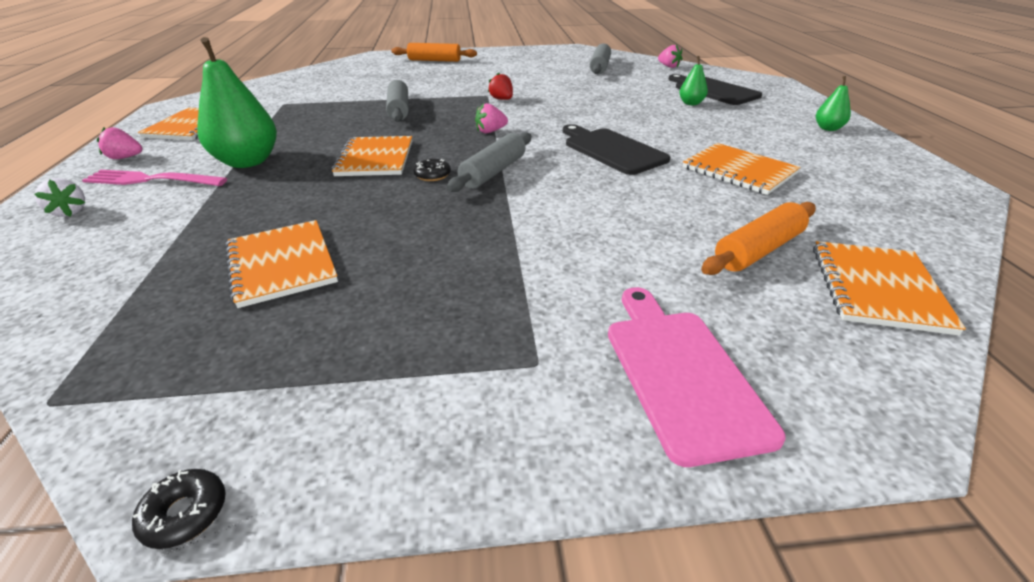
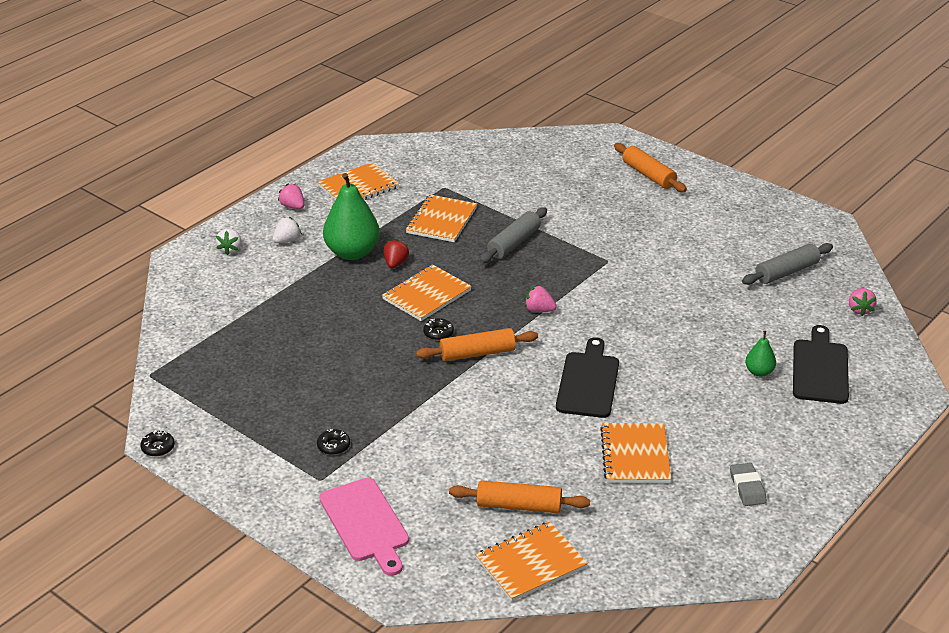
camera: 45 degrees right, 0 degrees up
pink fork [82,170,227,186] -> white strawberry [273,217,302,243]
orange notebook [226,220,338,308] -> orange notebook moved to [406,195,477,242]
grey rolling pin [447,132,532,192] -> orange rolling pin [416,328,538,362]
red strawberry [488,73,513,100] -> red strawberry moved to [383,239,409,268]
pink cutting board [608,287,786,467] -> pink cutting board turned 120 degrees clockwise [319,478,409,576]
green pear [816,76,851,131] -> none
none -> black donut [317,429,350,455]
none -> grey eraser [730,463,767,506]

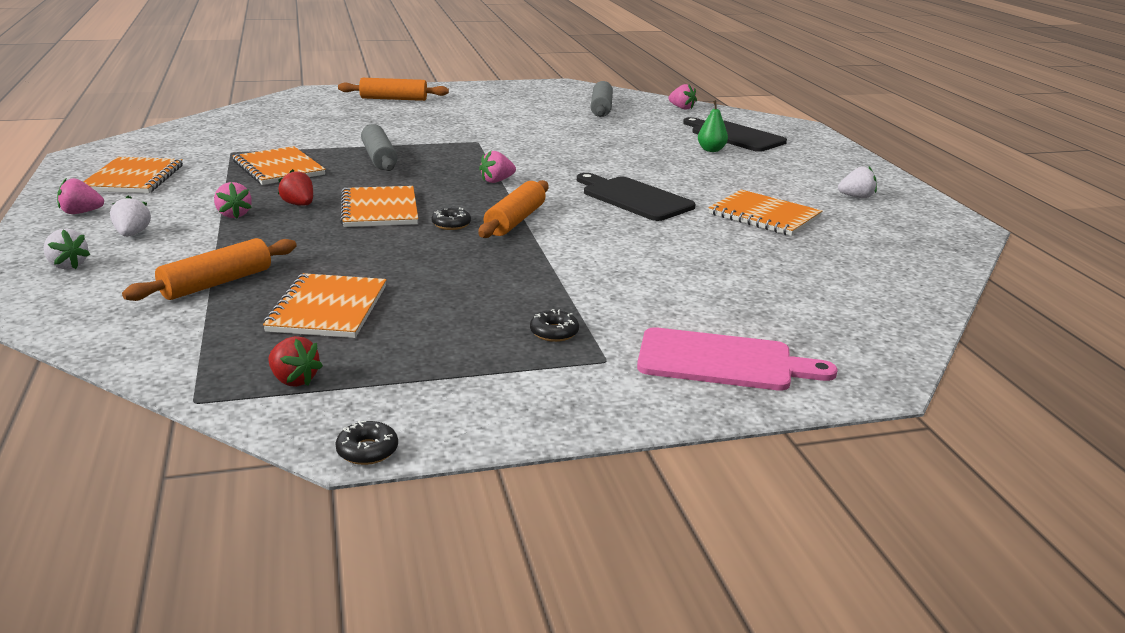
camera: 55 degrees left, 10 degrees down
green pear [323,173,380,260] -> pink strawberry [214,182,252,218]
orange rolling pin [449,480,590,513] -> orange rolling pin moved to [122,238,297,301]
orange notebook [475,522,588,602] -> orange notebook moved to [263,273,386,338]
grey eraser [730,463,767,506] -> white strawberry [838,166,877,198]
none -> red strawberry [268,336,323,387]

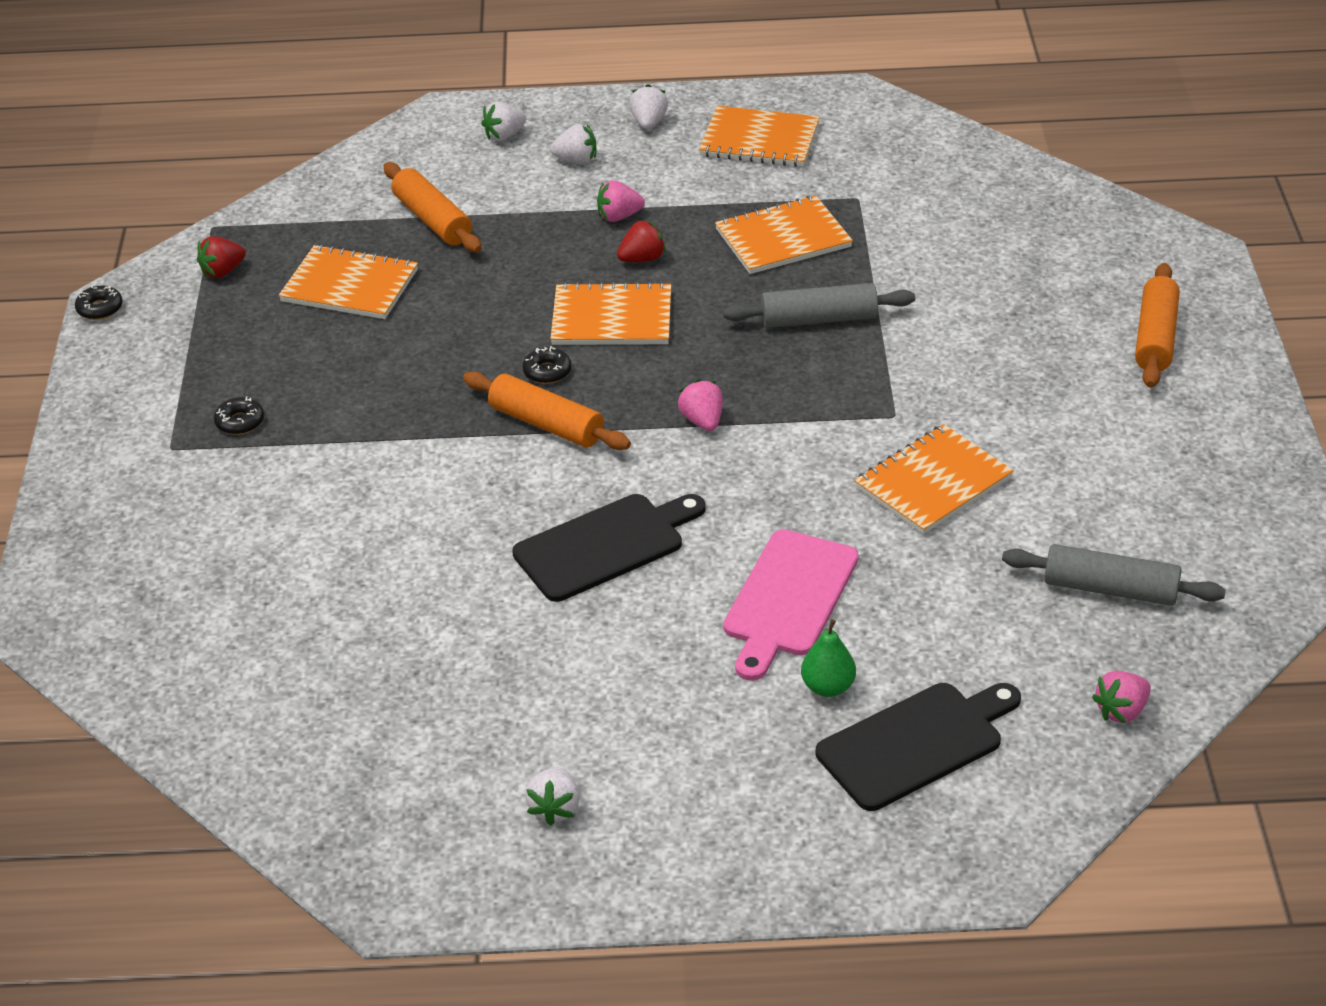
camera: 105 degrees right, 15 degrees up
pink strawberry [57,178,104,214] -> white strawberry [629,84,668,129]
pink cutting board [637,327,838,391] -> pink cutting board moved to [723,529,859,681]
orange notebook [708,190,822,236] -> orange notebook moved to [854,424,1014,534]

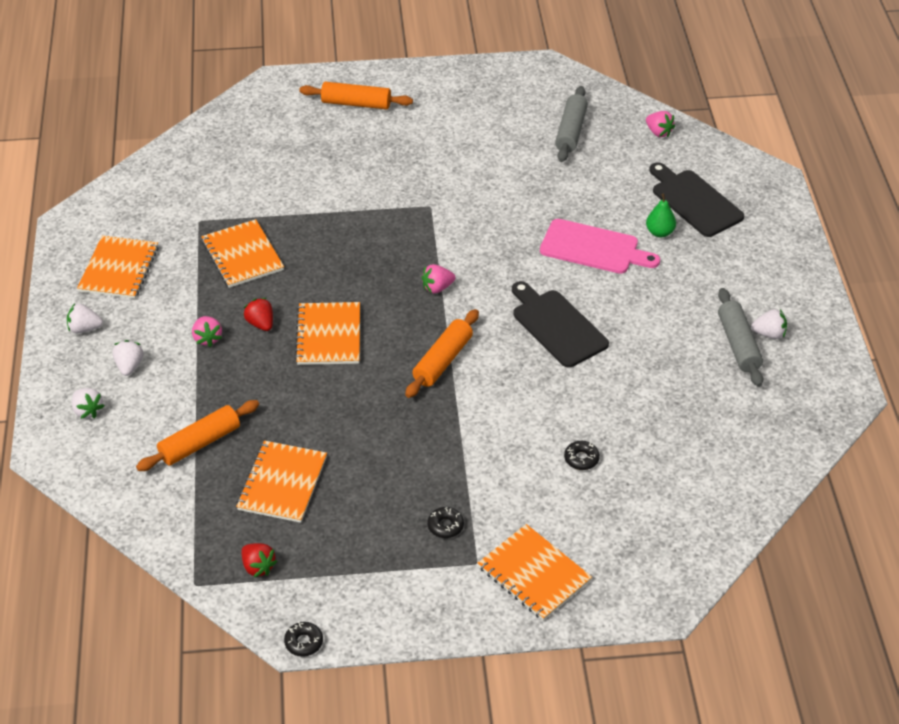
camera: 95 degrees left, 5 degrees up
black donut [523,346,571,384] -> black donut moved to [564,441,600,470]
grey rolling pin [723,283,915,328] -> grey rolling pin moved to [718,288,763,387]
orange notebook [854,424,1014,534] -> orange notebook moved to [478,524,592,621]

